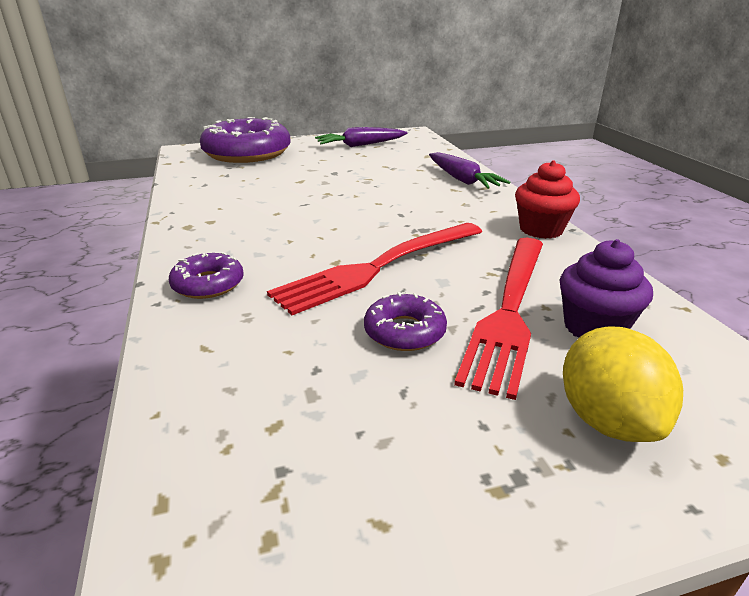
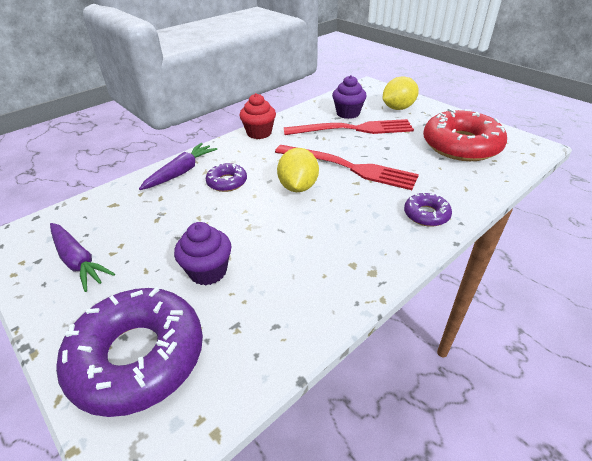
camera: 115 degrees left, 10 degrees up
purple donut [364,292,447,351] -> purple donut moved to [206,163,247,192]
none -> purple cupcake [174,222,231,285]
none -> yellow lemon [277,148,319,192]
none -> red donut [423,108,507,161]

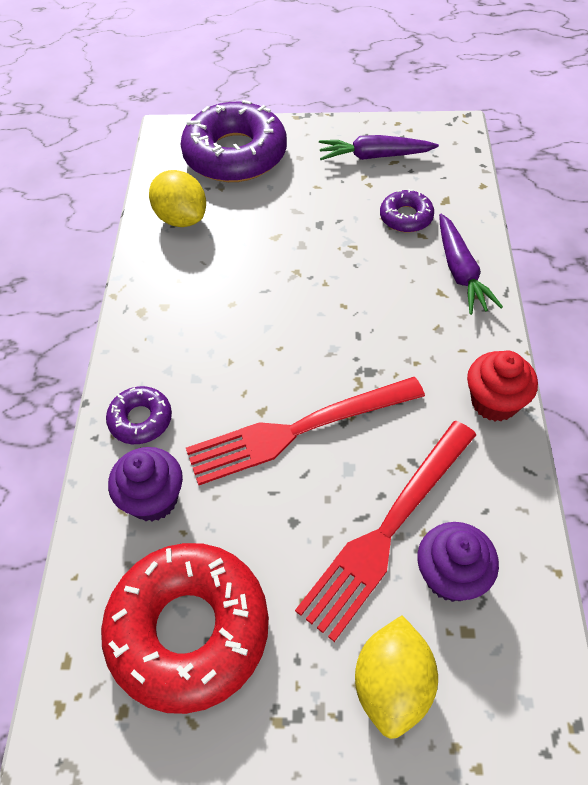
camera: 135 degrees right, 15 degrees up
purple cupcake [174,222,231,285] -> purple cupcake moved to [108,447,183,522]
purple donut [206,163,247,192] -> purple donut moved to [380,189,434,232]
yellow lemon [277,148,319,192] -> yellow lemon moved to [149,170,206,227]

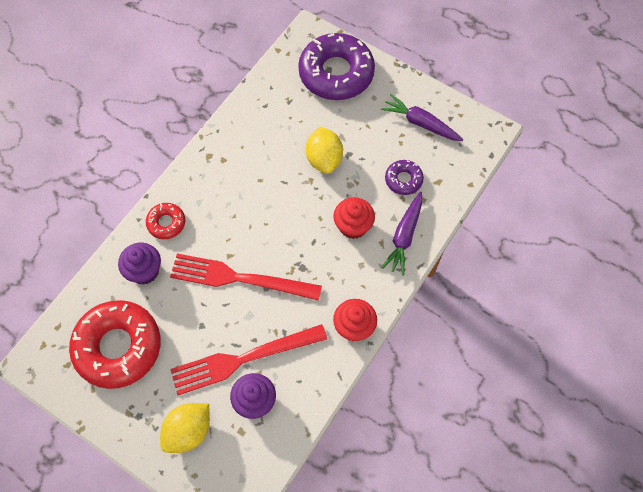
camera: 30 degrees right, 10 degrees up
purple donut [106,386,172,444] -> red donut [146,203,185,239]
yellow lemon [149,170,206,227] -> yellow lemon moved to [306,127,343,174]
none -> red cupcake [333,197,375,239]

